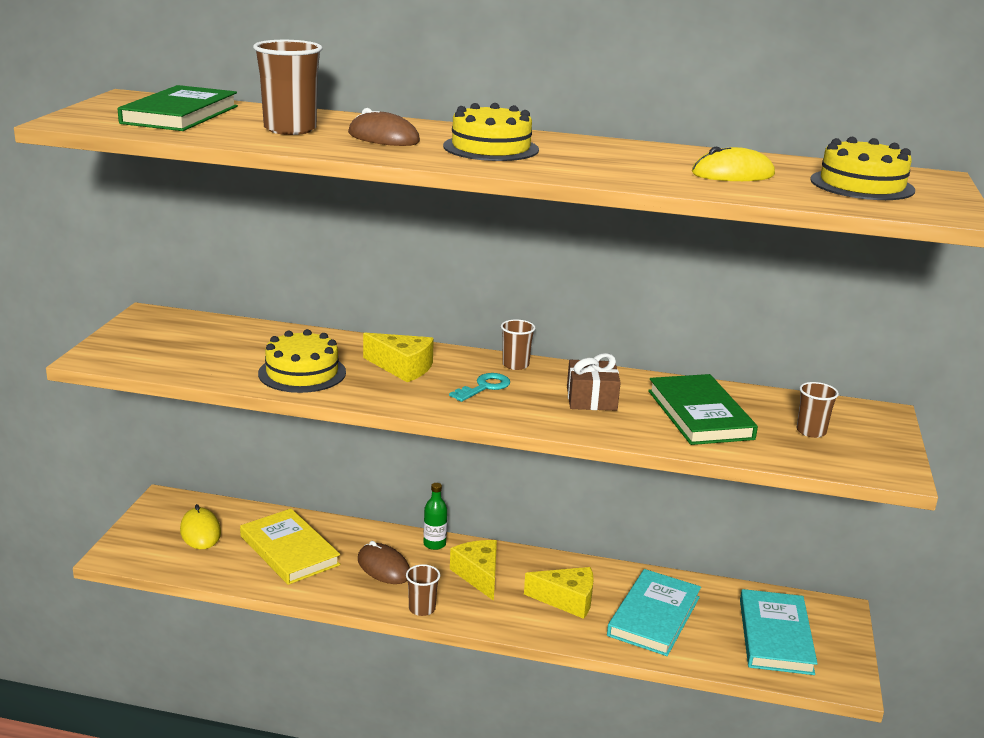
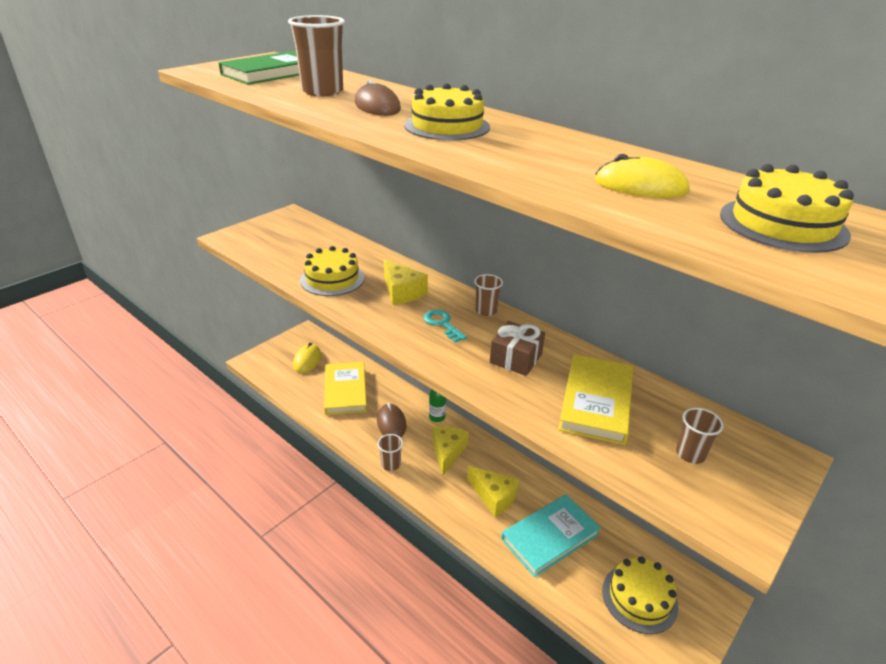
camera: 30 degrees right, 10 degrees up
turquoise key [449,373,510,402] -> turquoise key turned 105 degrees counterclockwise [424,309,467,343]
green book [648,374,758,445] -> yellow book [558,354,633,445]
turquoise book [740,589,818,675] -> yellow cake [602,556,678,634]

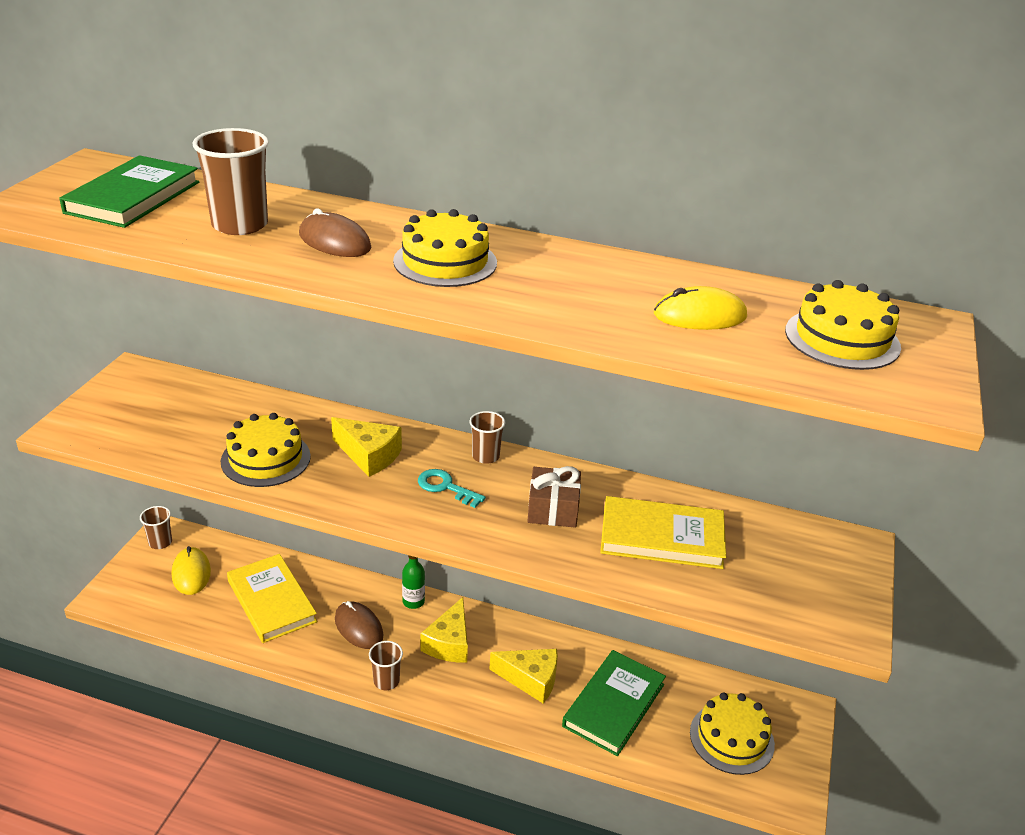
camera: 25 degrees left, 0 degrees up
yellow cheese [432,426,469,476] -> yellow cheese turned 150 degrees counterclockwise [421,597,468,662]
turquoise book [501,494,601,577] -> green book [562,650,666,756]
yellow book [558,354,633,445] -> yellow book turned 75 degrees counterclockwise [600,496,726,569]
brown cup [676,408,724,464] -> brown cup moved to [140,506,172,549]

